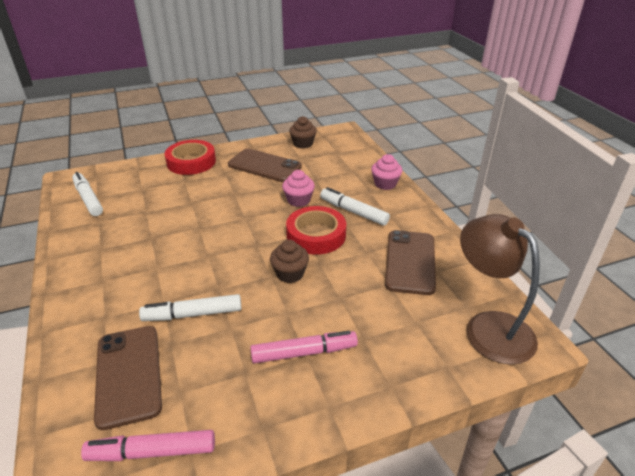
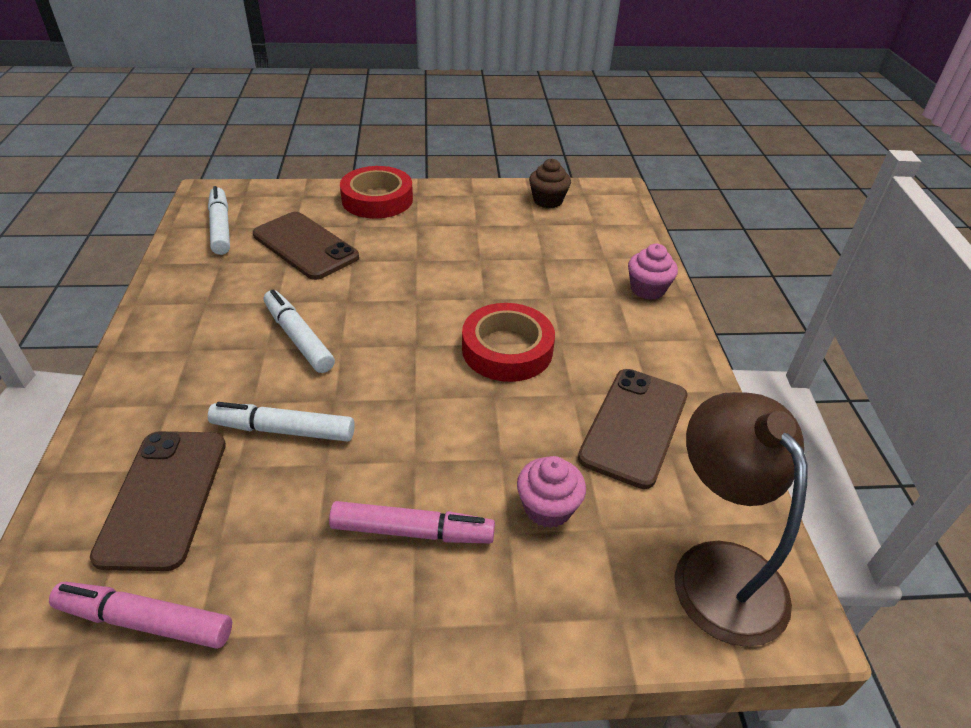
camera: 15 degrees right, 5 degrees up
brown phone [228,148,302,182] -> brown phone moved to [253,212,359,280]
brown cupcake [270,240,309,283] -> none
pink cupcake [282,170,315,207] -> pink cupcake moved to [517,456,586,528]
white marker [320,187,390,225] -> white marker moved to [264,290,335,373]

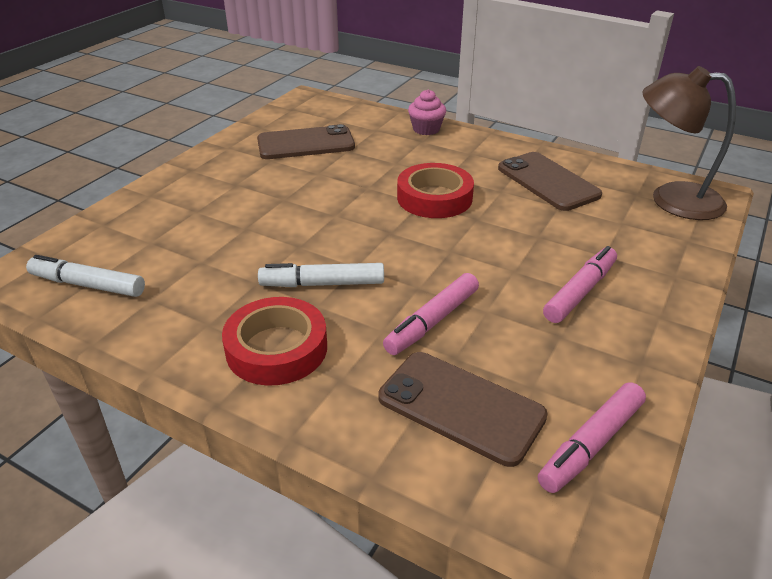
camera: 55 degrees left, 5 degrees down
white marker [208,402,355,442] -> pink marker [383,273,479,355]
brown phone [253,212,359,280] -> brown phone moved to [257,124,355,159]
red tape [340,166,413,218] -> red tape moved to [222,297,327,386]
pink cupcake [517,456,586,528] -> none
brown cupcake [529,158,571,208] -> none

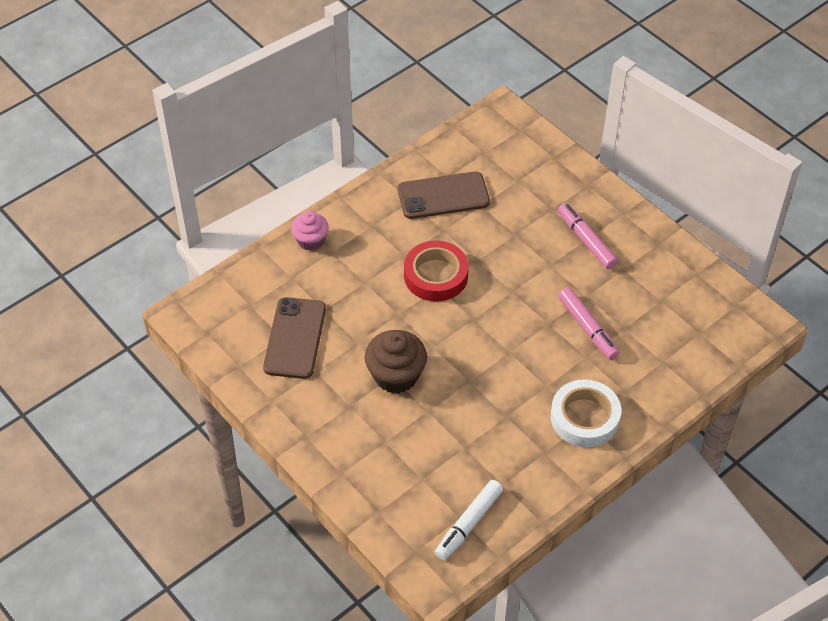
camera: 70 degrees left, 15 degrees up
red tape [222,297,327,386] -> white tape [551,379,621,447]
white marker [258,263,384,287] -> none
brown phone [378,352,548,467] -> none
pink marker [538,382,646,493] -> none
brown lamp [642,66,736,220] -> none
none -> brown cupcake [365,330,427,393]

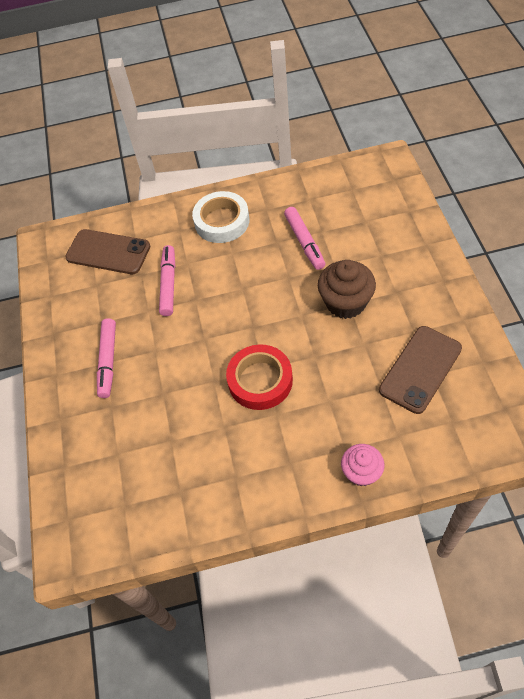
camera: 145 degrees left, 5 degrees up
brown phone [398,172,490,219] -> brown phone moved to [65,229,150,274]
white marker [435,480,503,560] -> none
none -> pink marker [284,207,325,270]

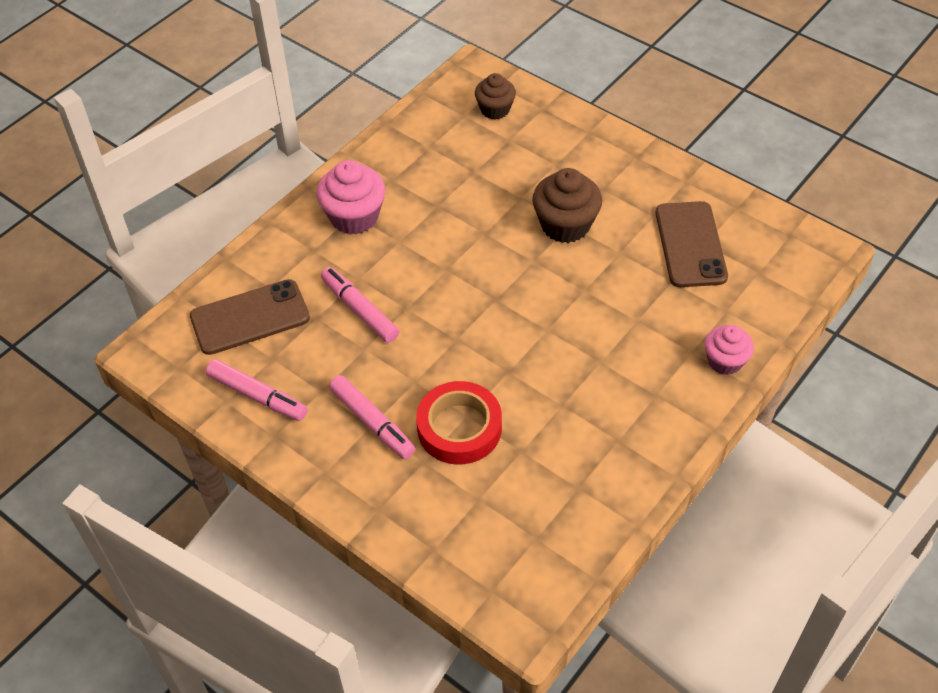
camera: 45 degrees left, 5 degrees down
white tape [192,191,249,243] -> pink cupcake [316,160,385,234]
red tape [226,345,293,410] -> red tape moved to [416,381,502,464]
pink marker [284,207,325,270] -> pink marker moved to [206,359,307,421]
none -> brown cupcake [475,73,516,119]

